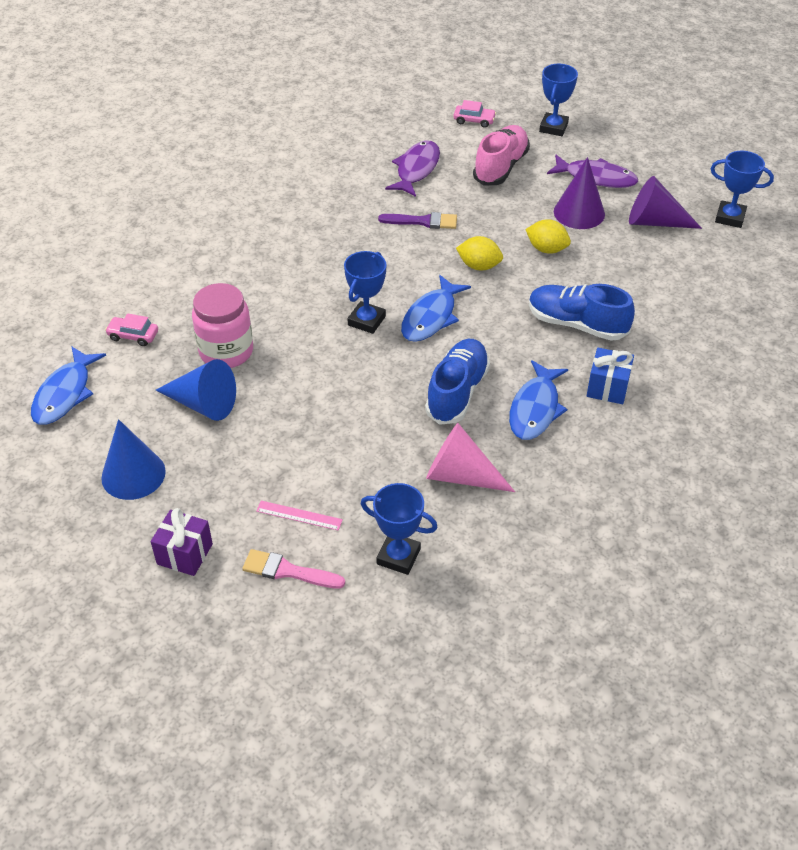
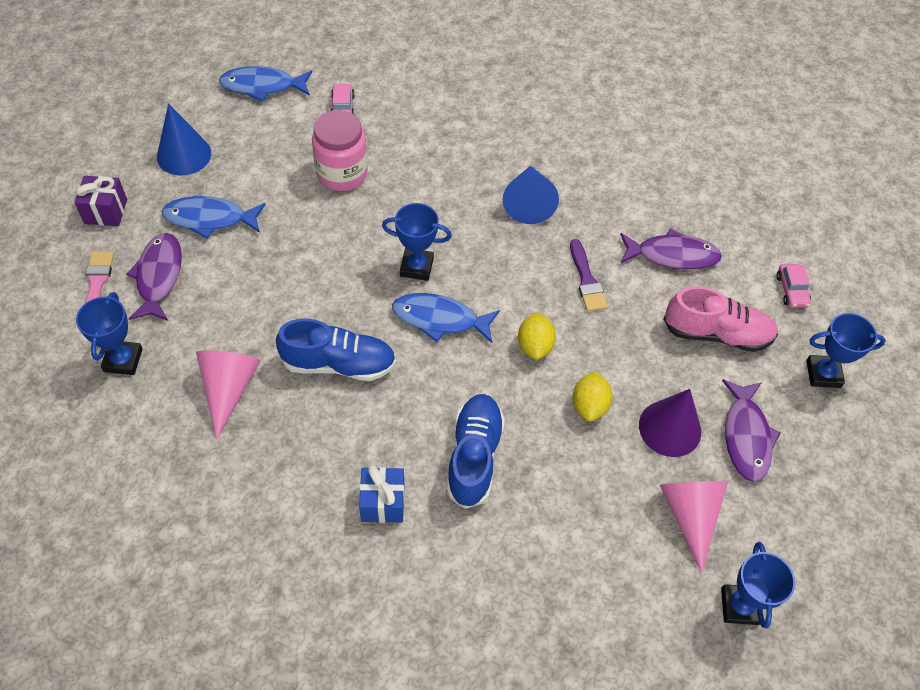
camera: 70 degrees right, 10 degrees up
blue cone [156,359,236,421] -> blue cone moved to [503,166,559,224]
pink ruler [256,501,343,531] -> purple fish [126,233,182,321]
blue fish [509,360,568,440] -> blue fish moved to [162,196,266,239]
purple cone [629,176,702,229] -> pink cone [660,481,728,573]

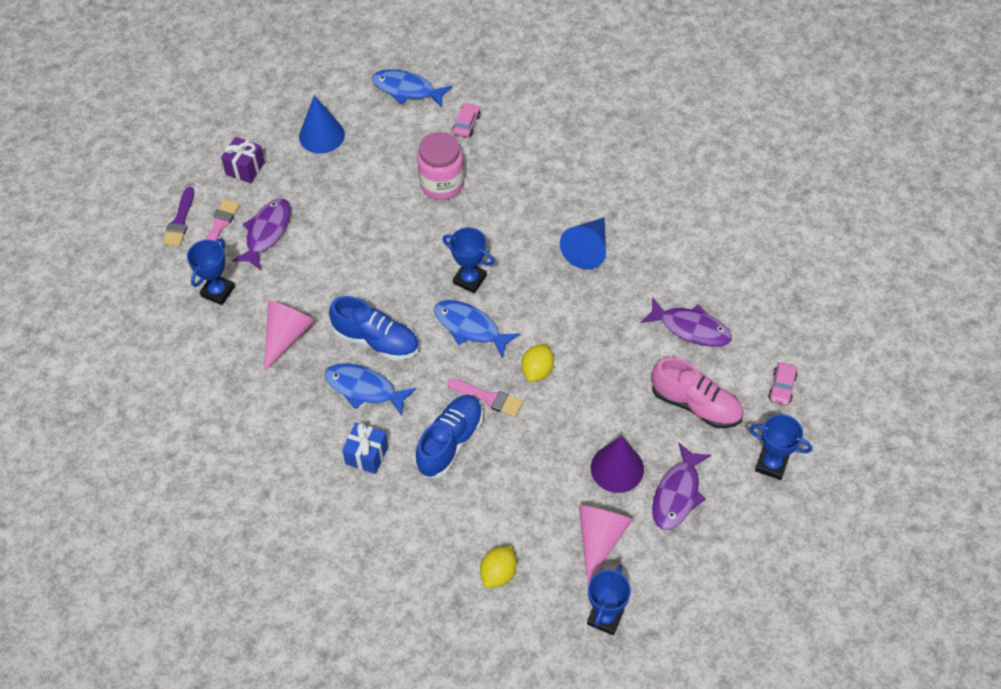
camera: 25 degrees right, 0 degrees up
blue fish [162,196,266,239] -> blue fish moved to [325,363,416,416]
purple brush [570,239,608,312] -> purple brush moved to [163,187,194,246]
yellow lemon [573,371,612,421] -> yellow lemon moved to [480,546,517,588]
none -> pink brush [447,378,523,417]

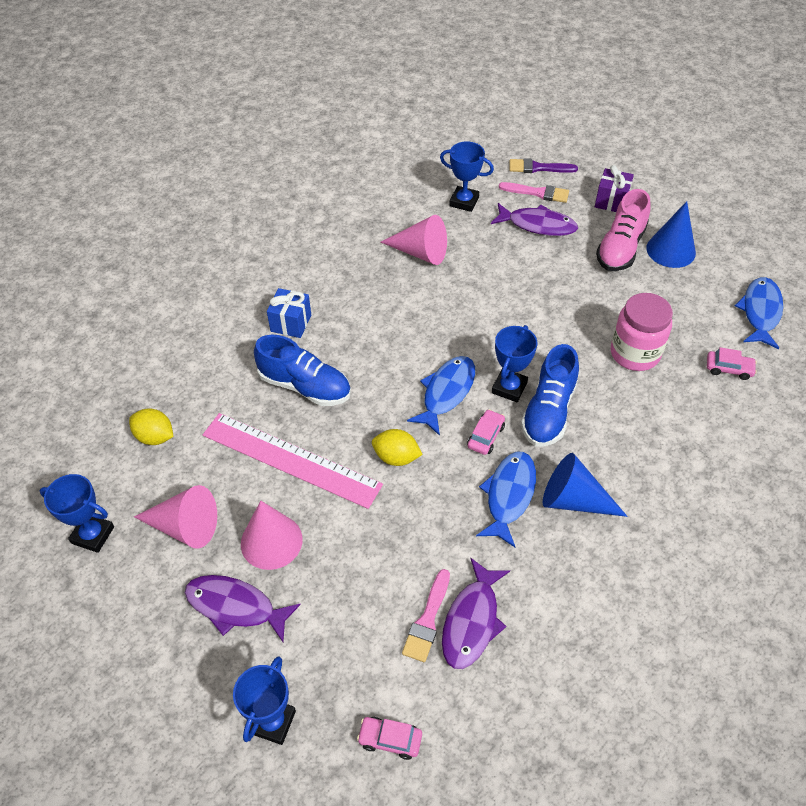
camera: 85 degrees right, 5 degrees down
blue fish [325,363,416,416] -> blue fish moved to [476,452,536,547]
blue shoe [329,296,419,361] -> blue shoe moved to [521,344,579,447]
pink brush [447,378,523,417] -> pink brush moved to [402,569,450,662]
purple cone [591,436,644,493] -> pink cone [241,501,303,570]
pink shoe [652,357,743,428] -> pink shoe moved to [596,189,651,271]
none -> pink ruler [203,413,383,509]
none -> pink car [467,409,505,455]

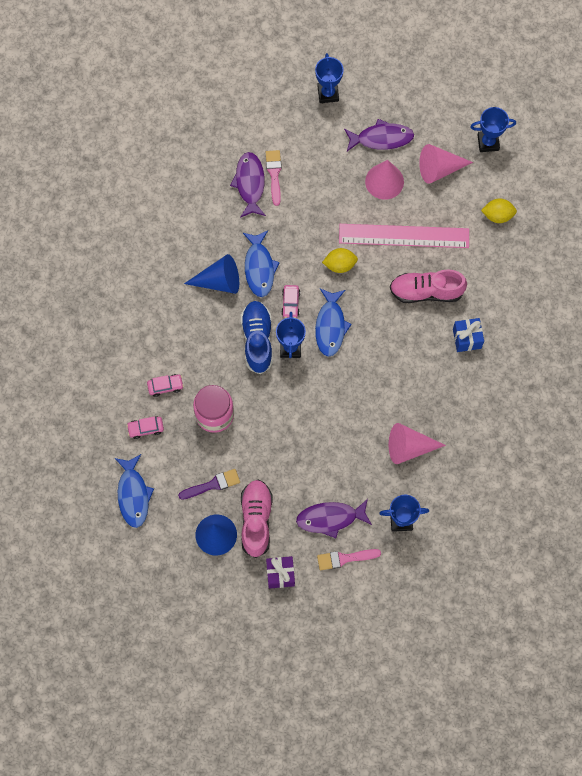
camera: 155 degrees right, 20 degrees up
blue shoe [254,335,351,406] -> pink shoe [390,270,467,303]
pink car [357,717,422,760] -> pink car moved to [147,374,184,397]
purple brush [509,158,578,173] -> purple brush moved to [178,469,240,500]

